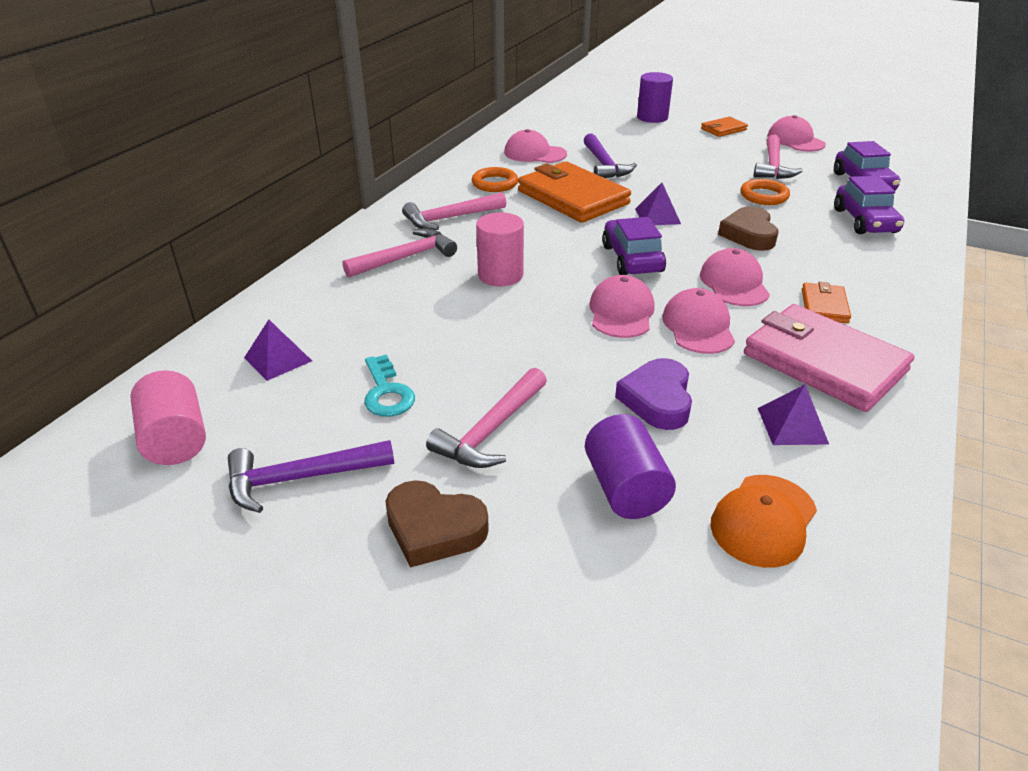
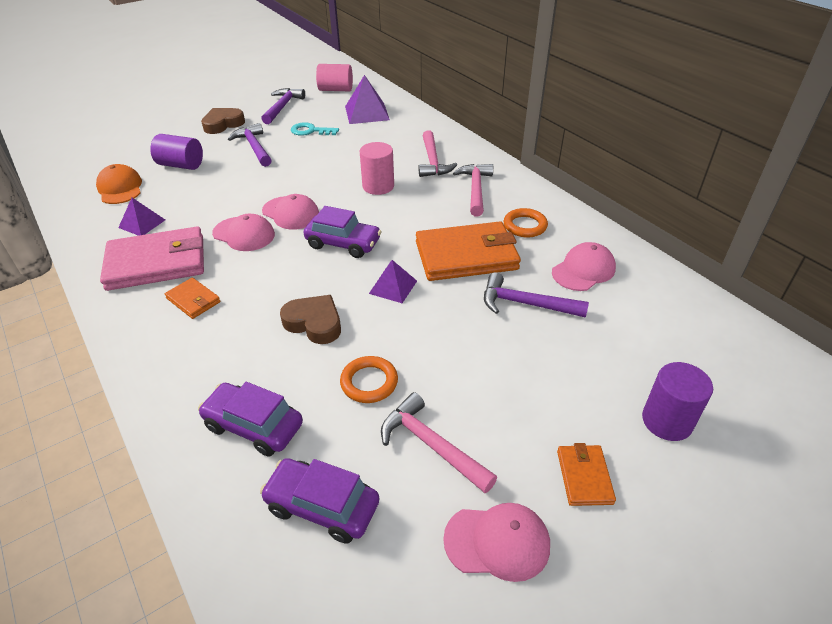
camera: 120 degrees right, 5 degrees up
purple pyramid [244,319,312,381] -> purple pyramid [345,75,390,124], size x1.60
pink hammer [426,368,547,468] -> purple hammer [228,123,272,167]
purple heart [615,358,692,430] -> none
pink cap [700,248,770,306] -> none

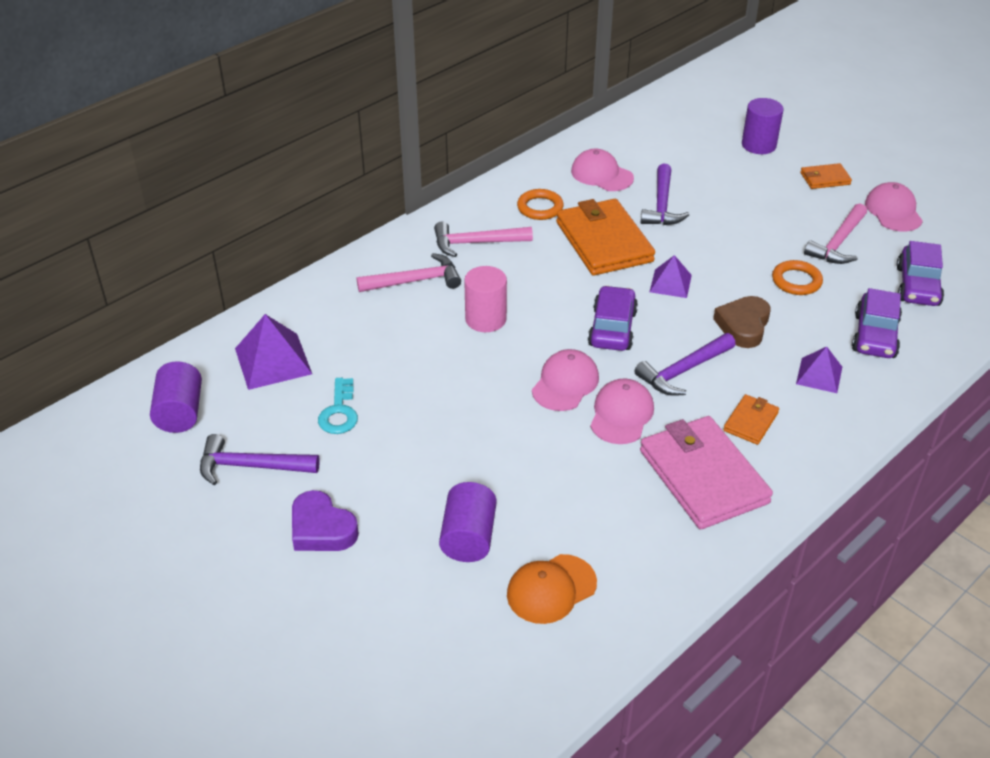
camera: 100 degrees left, 0 degrees up
purple pyramid [118,198,165,236] -> purple pyramid moved to [796,346,842,393]
brown heart [201,108,245,134] -> purple heart [292,490,359,551]
purple hammer [228,123,272,167] -> purple hammer moved to [634,333,736,396]
pink cylinder [316,64,353,91] -> purple cylinder [150,361,202,433]

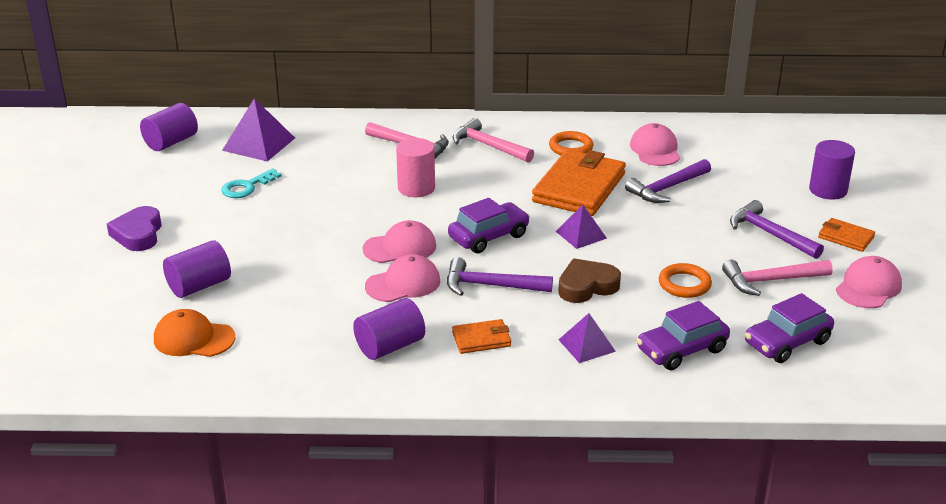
camera: 45 degrees right, 10 degrees down
purple hammer [200,434,320,485] -> purple hammer moved to [730,200,824,259]
pink wallet [640,416,773,529] -> purple cylinder [353,298,425,360]

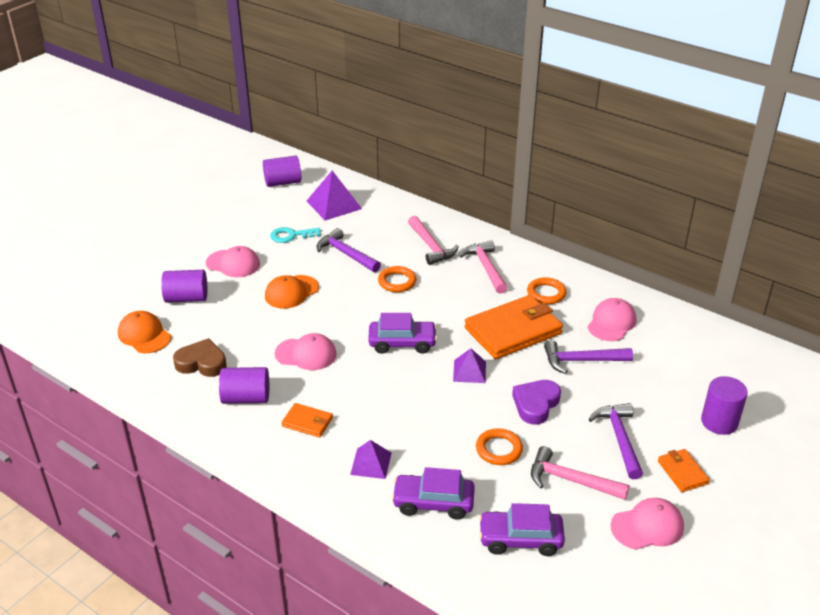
camera: 35 degrees right, 5 degrees up
purple heart [107,206,162,251] -> purple heart moved to [512,380,561,425]
pink cap [363,220,436,263] -> pink cap moved to [206,246,260,277]
pink cylinder [396,138,435,197] -> orange ring [378,266,416,292]
purple hammer [447,257,553,296] -> purple hammer moved to [317,228,381,272]
brown heart [558,258,621,303] -> brown heart moved to [173,338,227,377]
none -> orange cap [265,275,319,309]

